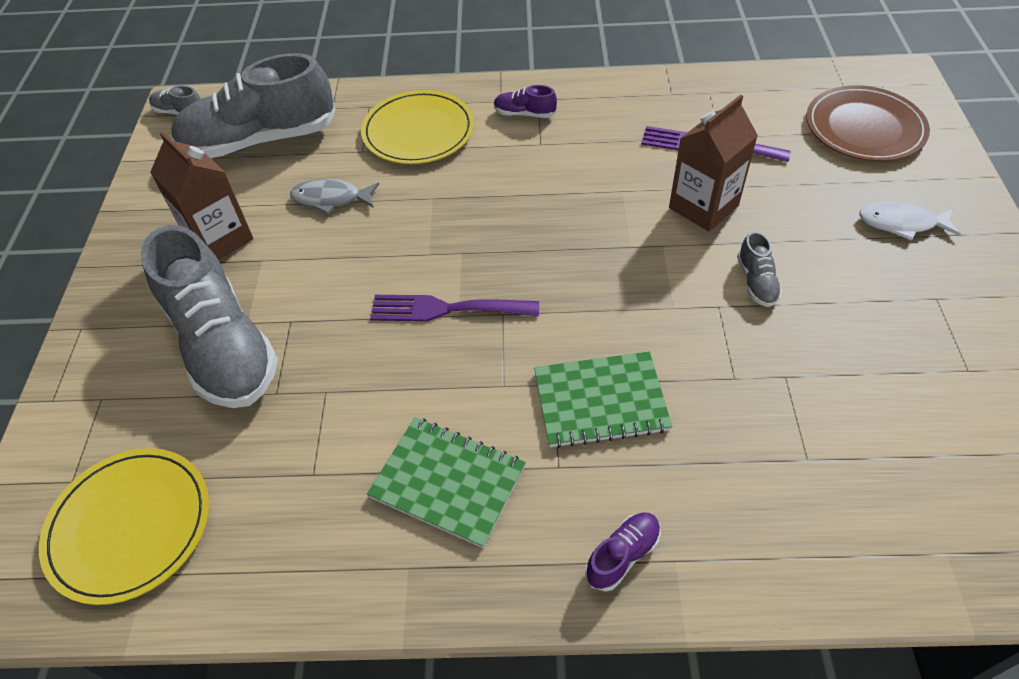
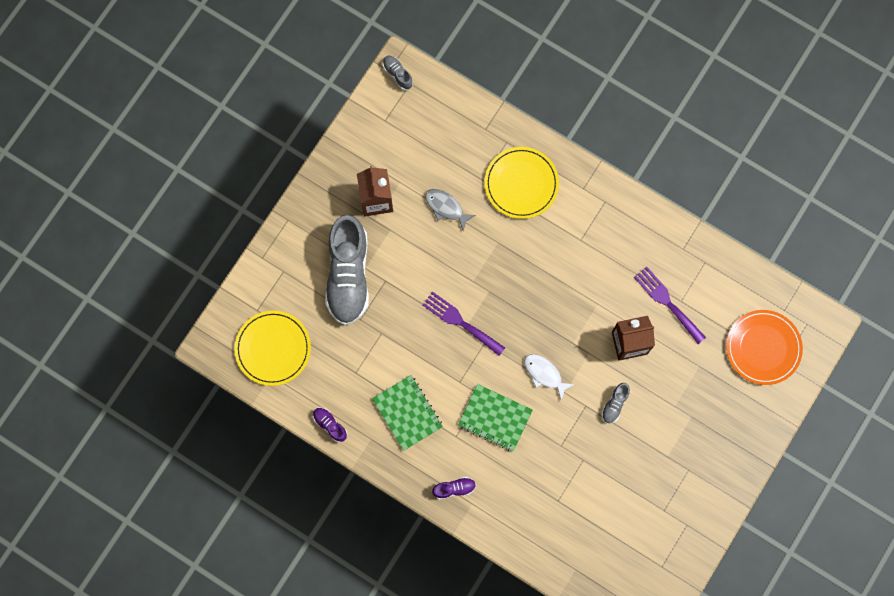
camera: 30 degrees right, 25 degrees up
grey shoe [171,53,336,158] -> none
purple shoe [494,85,557,118] -> purple shoe moved to [313,408,347,443]
brown plate [806,85,930,161] -> orange plate [726,310,803,385]
white fish [859,202,961,241] -> white fish moved to [524,354,575,400]

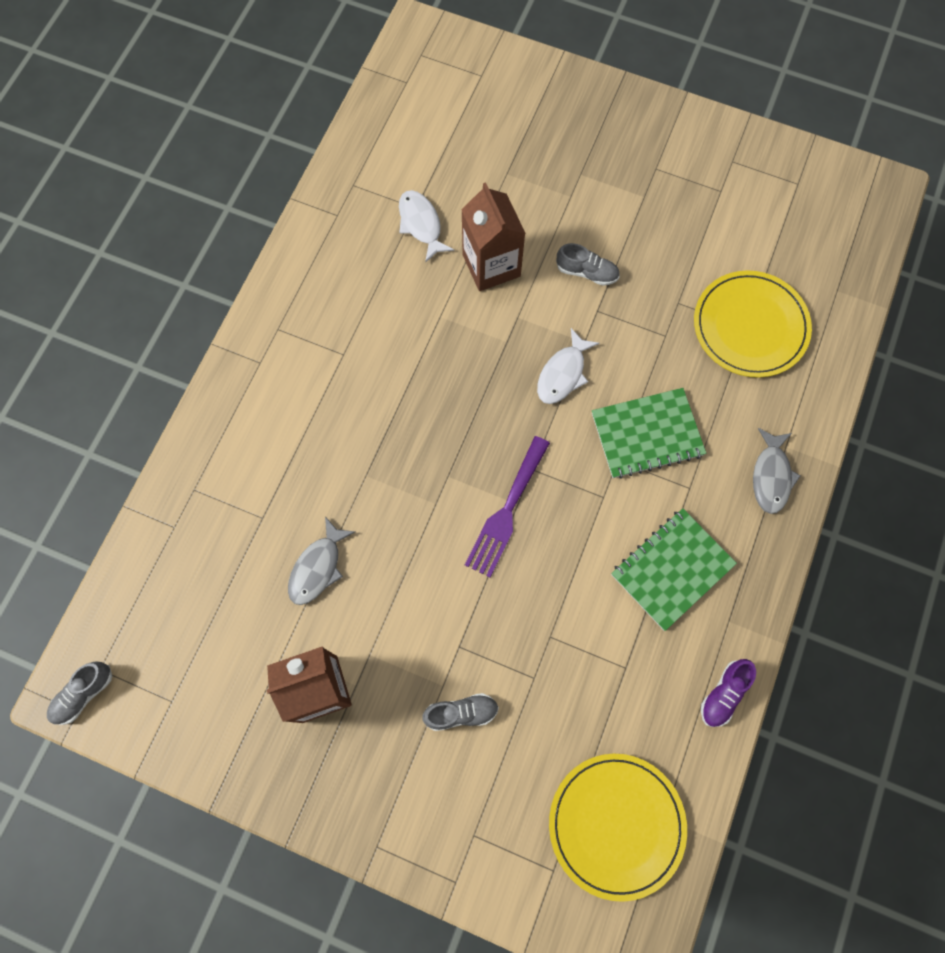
camera: 100 degrees left, 5 degrees down
grey shoe [325,215,369,325] -> grey shoe [422,693,499,731], size x0.41
purple shoe [432,477,476,499] -> grey fish [753,428,800,514]
green notebook [458,384,533,451] -> green notebook turned 60 degrees clockwise [592,388,706,479]
yellow plate [485,147,559,219] -> yellow plate moved to [694,270,812,378]
purple fork [634,267,706,344] -> white fish [399,190,454,263]
orange plate [726,310,803,385] -> none

